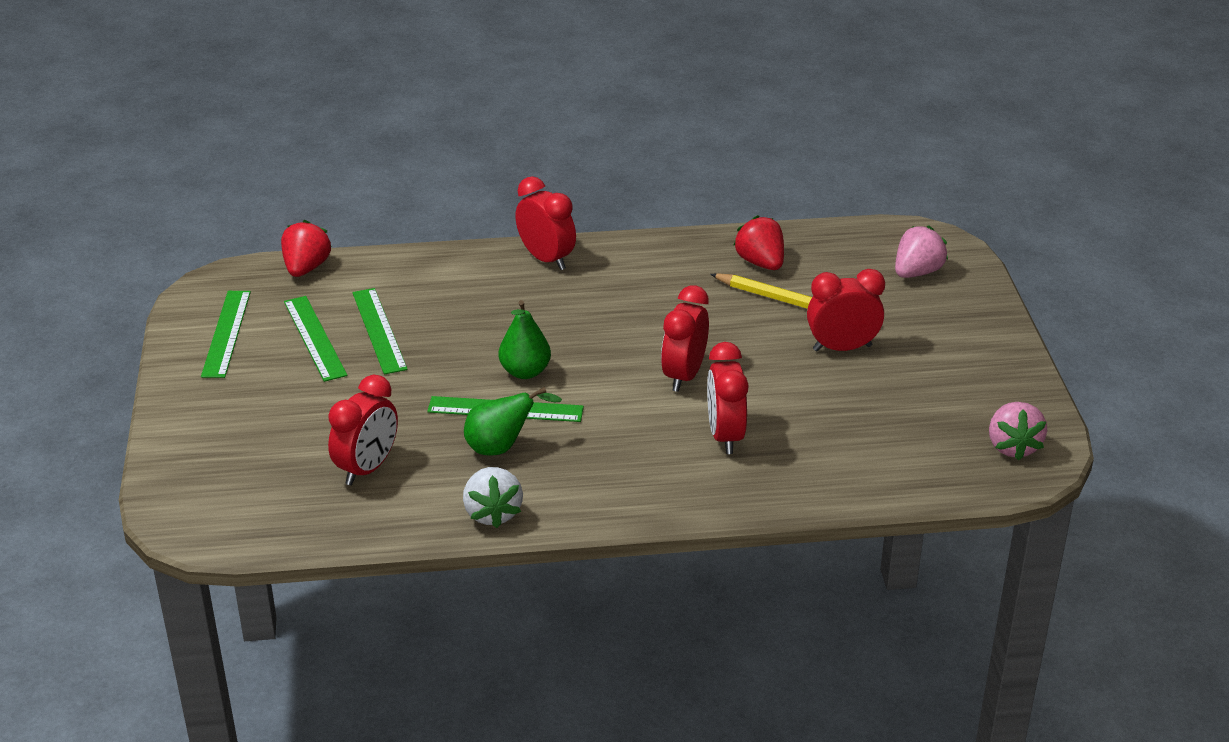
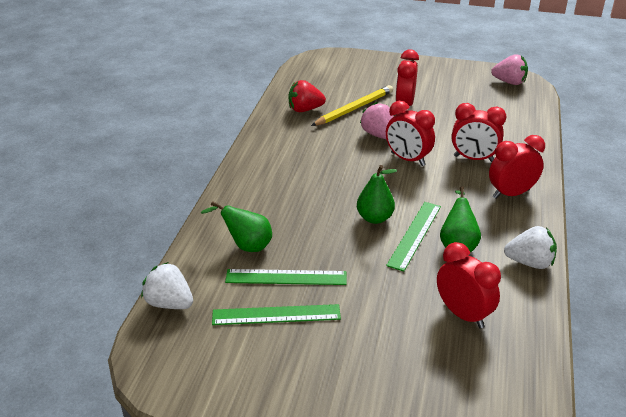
camera: 70 degrees left, 0 degrees up
green ruler [201,291,251,378] -> none
red strawberry [281,220,331,277] -> white strawberry [141,262,193,309]
red clock [515,176,576,270] -> red clock moved to [489,135,545,199]
pink strawberry [895,225,948,278] -> pink strawberry moved to [360,102,393,139]
none -> green pear [201,201,272,252]

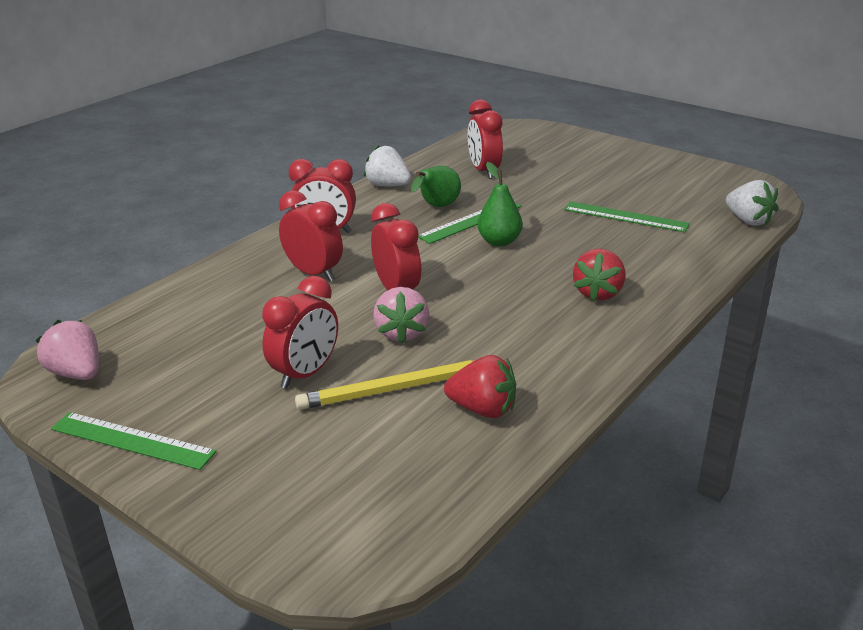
camera: 155 degrees left, 5 degrees down
green pear [201,201,272,252] -> none
green ruler [212,304,341,325] -> green ruler moved to [51,412,216,470]
none -> red strawberry [573,249,626,302]

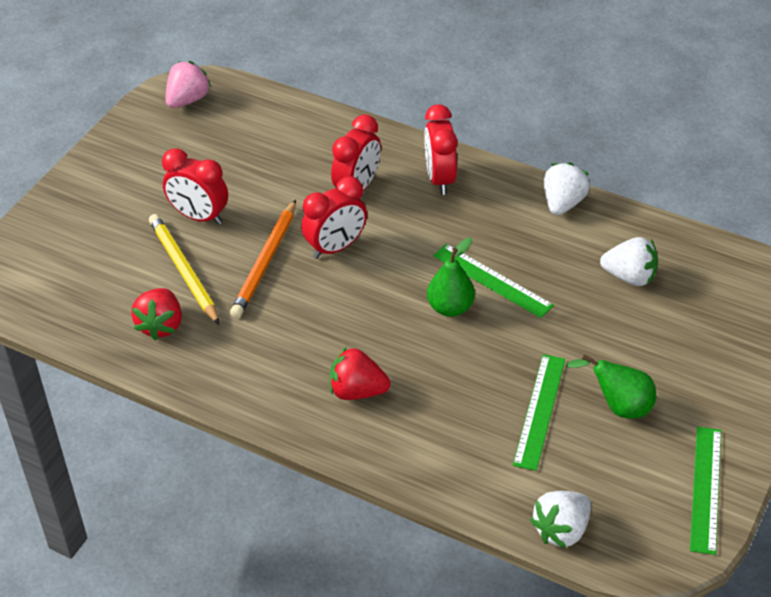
camera: 80 degrees right, 15 degrees up
green ruler [51,412,216,470] -> green ruler moved to [690,427,721,555]
pink strawberry [373,287,429,344] -> orange pencil [230,200,296,318]
green pear [411,166,461,207] -> green pear moved to [566,354,656,419]
red clock [468,100,503,179] -> white strawberry [600,237,658,286]

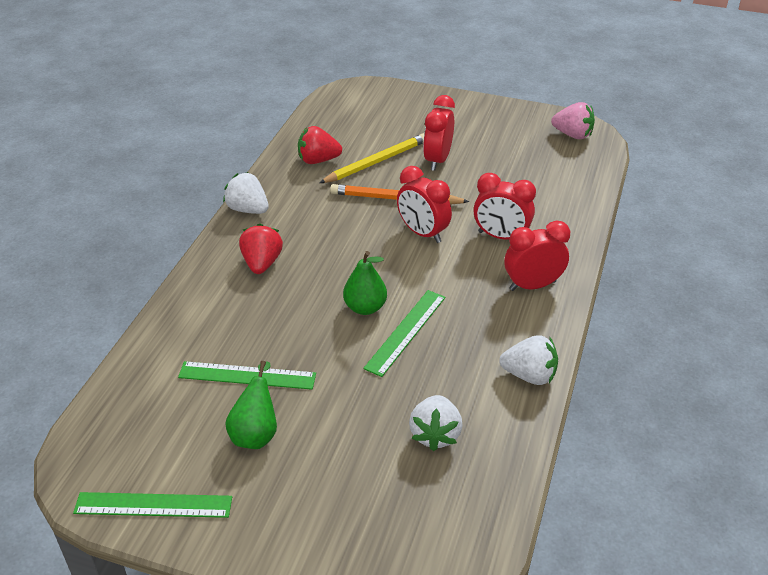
camera: 80 degrees right, 5 degrees down
white strawberry [530,491,591,548] -> white strawberry moved to [223,172,269,214]

